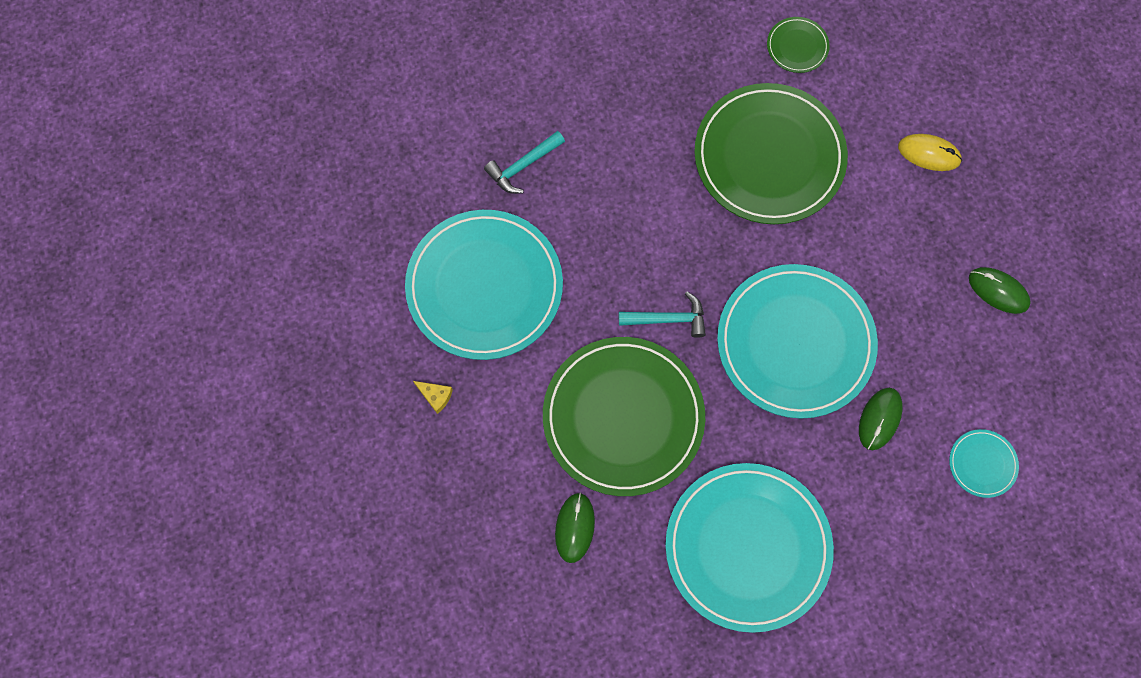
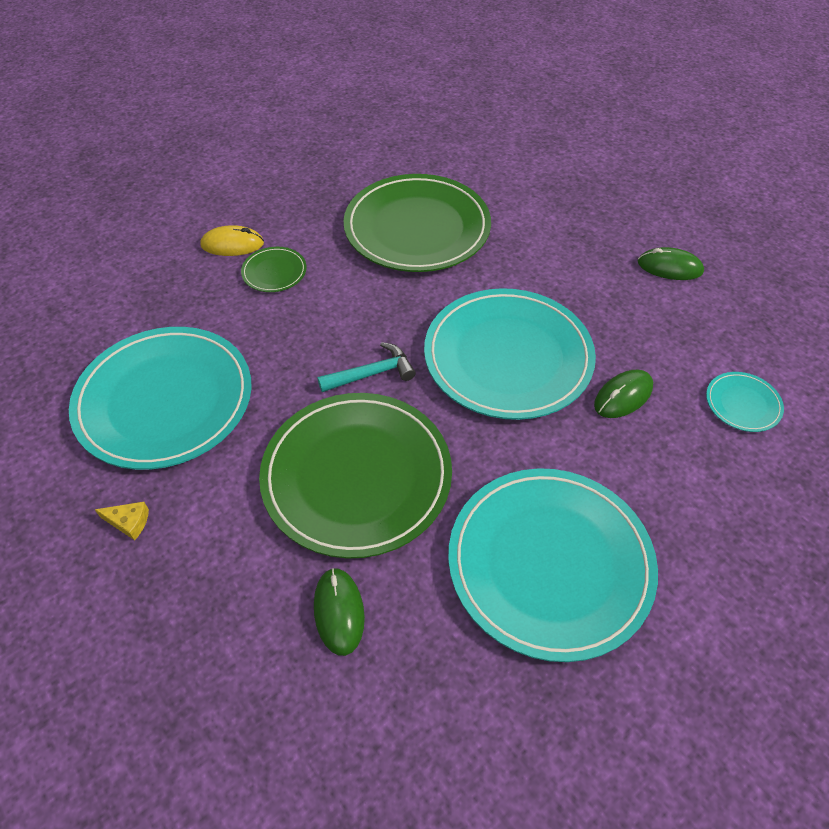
camera: 20 degrees left, 20 degrees down
turquoise hammer [484,131,565,194] -> none
green plate [767,17,830,73] -> green plate moved to [241,247,307,292]
green mouse [859,388,903,450] -> green mouse turned 45 degrees clockwise [594,370,653,418]
yellow mouse [898,134,962,171] -> yellow mouse moved to [200,225,264,256]

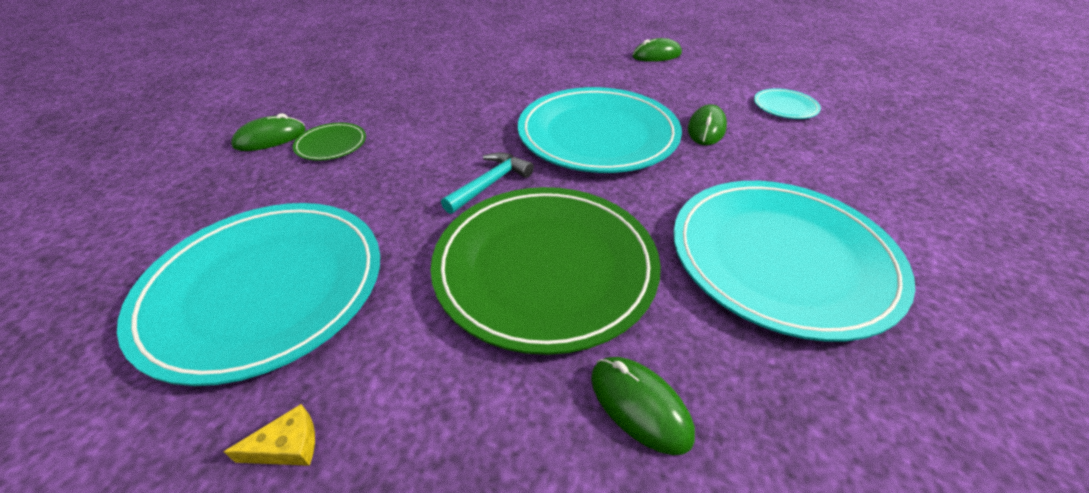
camera: 30 degrees left, 10 degrees down
yellow mouse [200,225,264,256] -> green mouse [231,113,305,151]
green plate [343,174,491,272] -> none

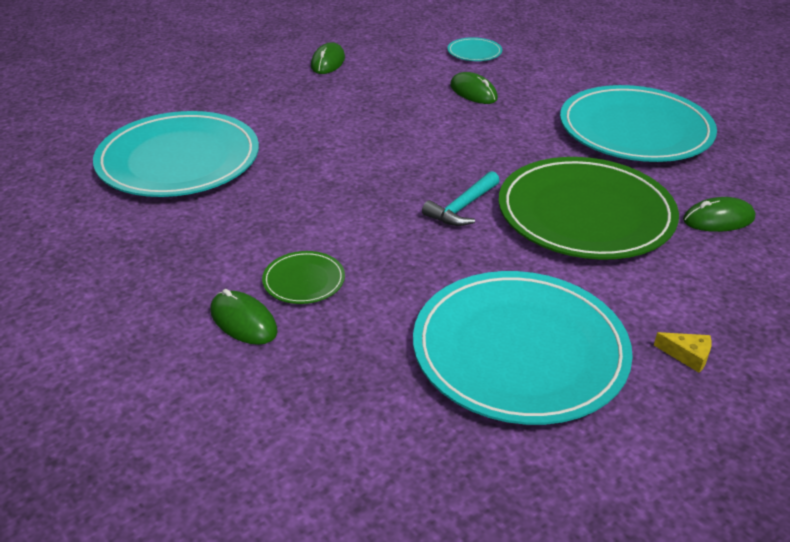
camera: 60 degrees left, 5 degrees down
yellow cheese [224,404,315,466] -> yellow cheese turned 105 degrees clockwise [654,332,712,373]
green mouse [231,113,305,151] -> green mouse turned 45 degrees counterclockwise [210,289,278,345]
turquoise hammer [441,152,534,214] -> turquoise hammer turned 120 degrees counterclockwise [422,171,500,226]
turquoise plate [518,87,682,173] -> turquoise plate moved to [93,111,259,197]

